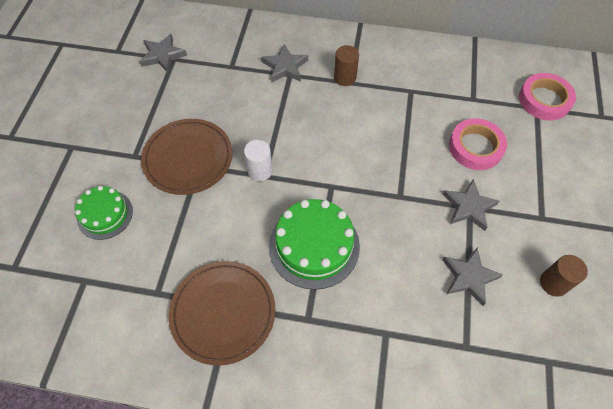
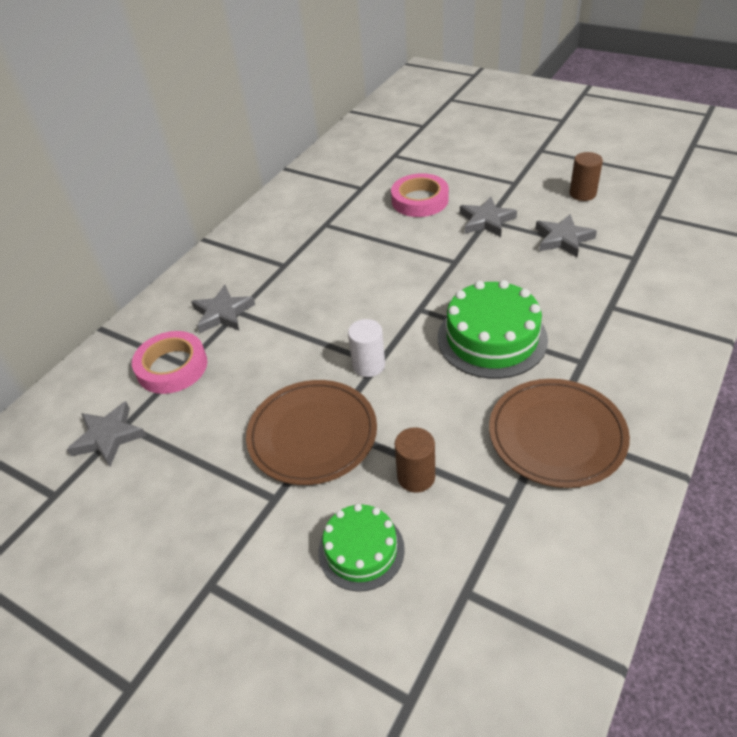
camera: 65 degrees left, 15 degrees down
brown cylinder [334,45,359,86] -> brown cylinder moved to [394,427,435,493]
pink tape [519,73,576,121] -> pink tape moved to [132,331,207,394]

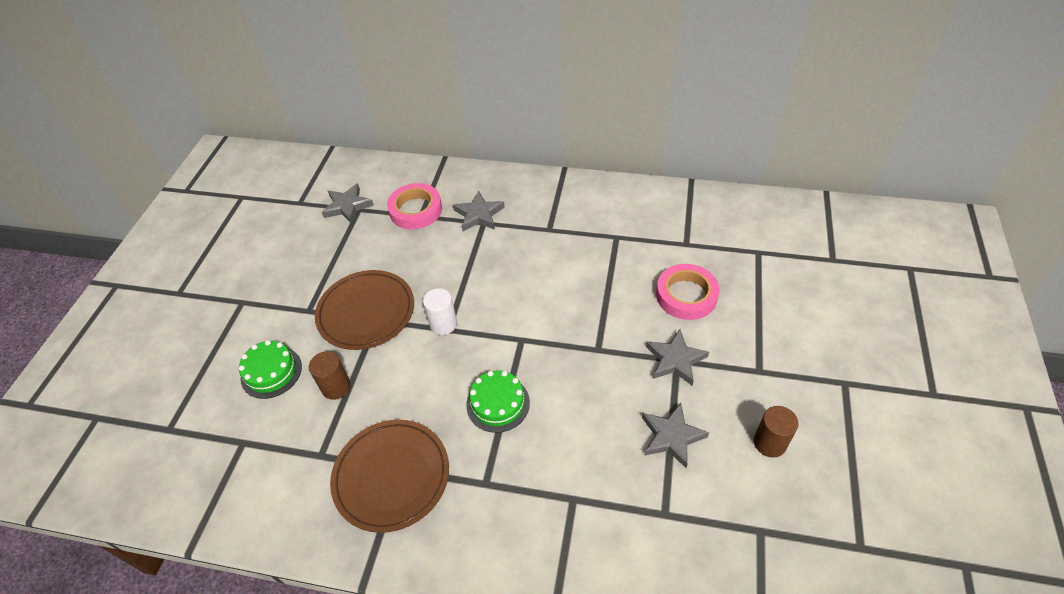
camera: 70 degrees right, 5 degrees up
green cake [438,280,548,379] -> green cake [466,370,530,433], size x0.62

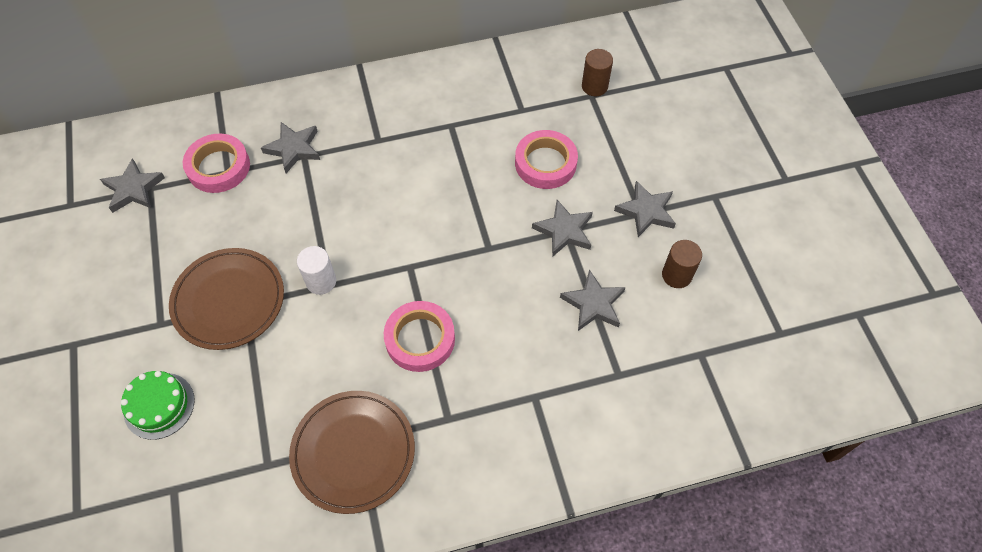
camera: 30 degrees left, 10 degrees up
brown cylinder [309,351,351,400] -> brown cylinder moved to [582,49,613,96]
green cake [466,370,530,433] -> pink tape [384,301,455,372]
none -> grey star [614,181,676,237]

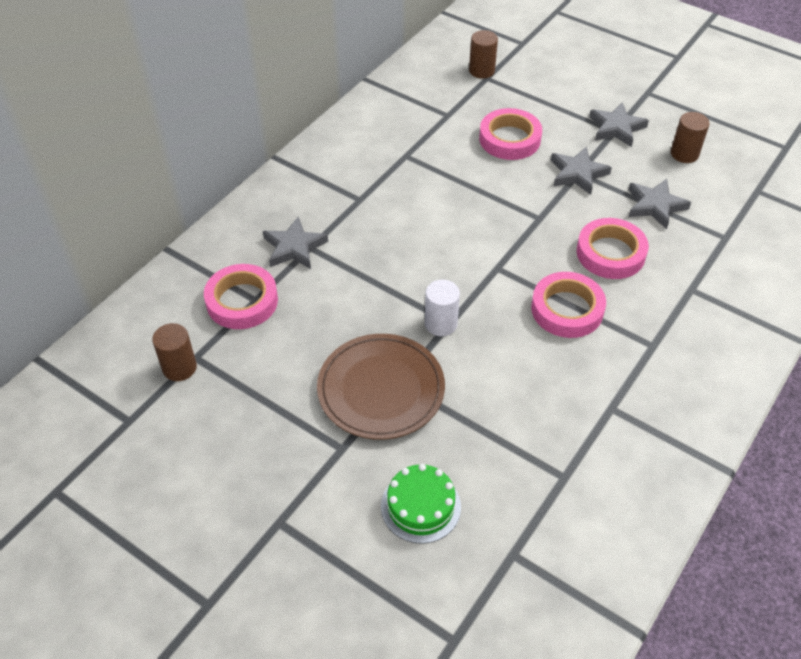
camera: 40 degrees left, 10 degrees down
grey star [100,158,165,213] -> brown cylinder [152,323,197,381]
brown plate [289,391,415,514] -> none
none -> pink tape [577,218,649,279]

